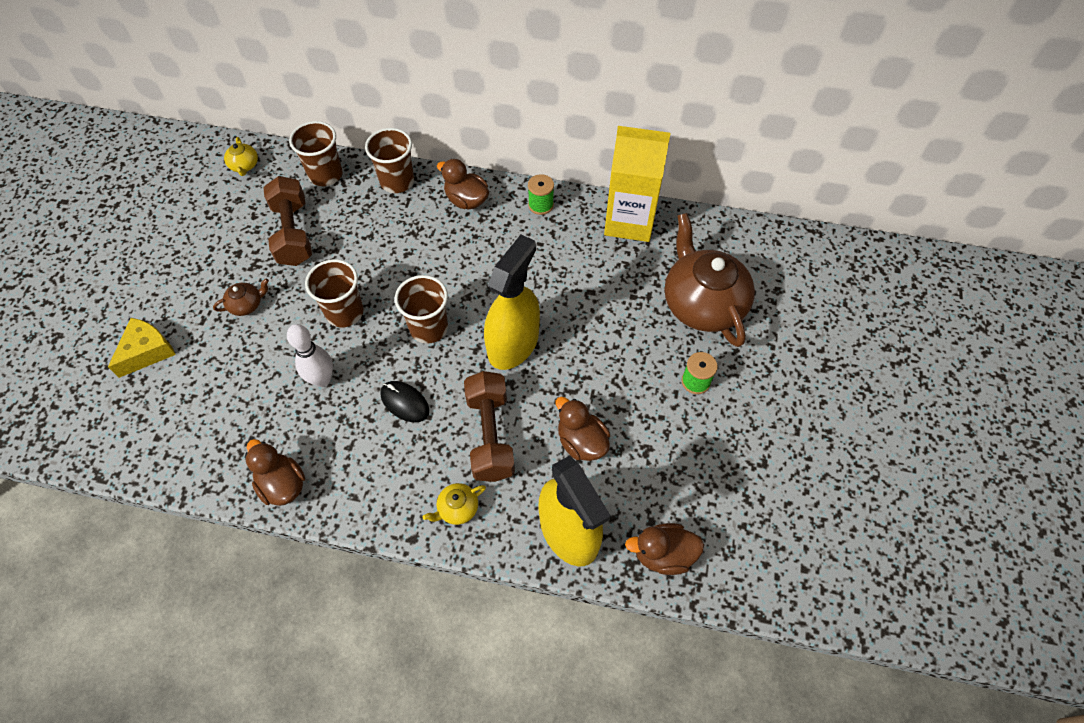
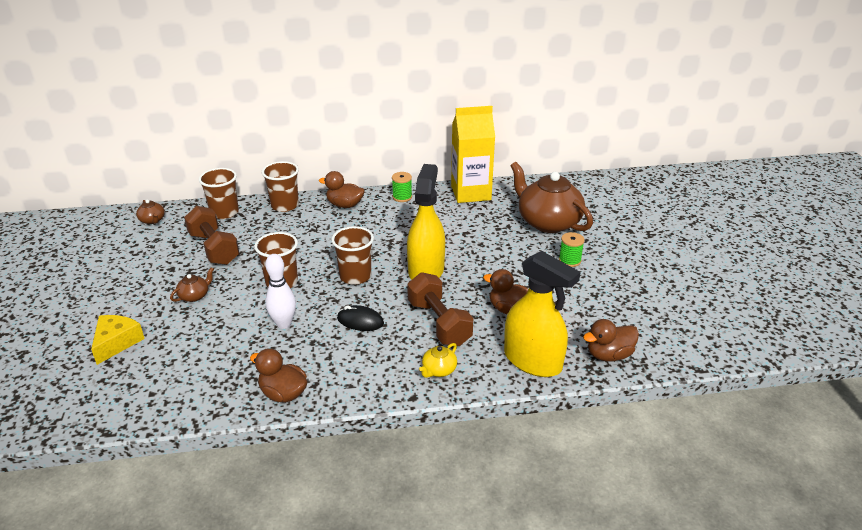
camera: 20 degrees left, 25 degrees down
yellow teapot [224,137,258,176] -> brown teapot [136,200,165,224]

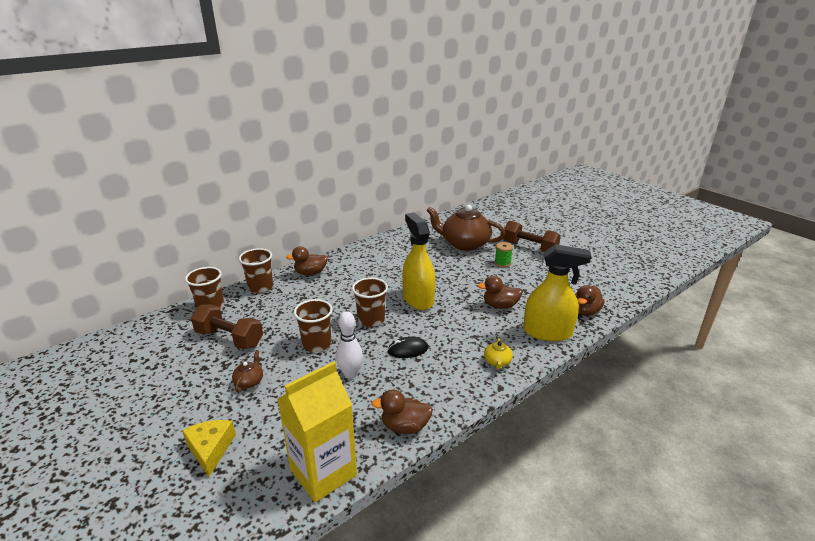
camera: 30 degrees left, 5 degrees down
brown teapot [136,200,165,224] -> none
green spool [392,172,412,202] -> none
brown dumbbell [407,272,473,346] -> brown dumbbell moved to [503,221,561,252]
yellow carton [451,106,495,203] -> yellow carton moved to [277,361,357,502]

